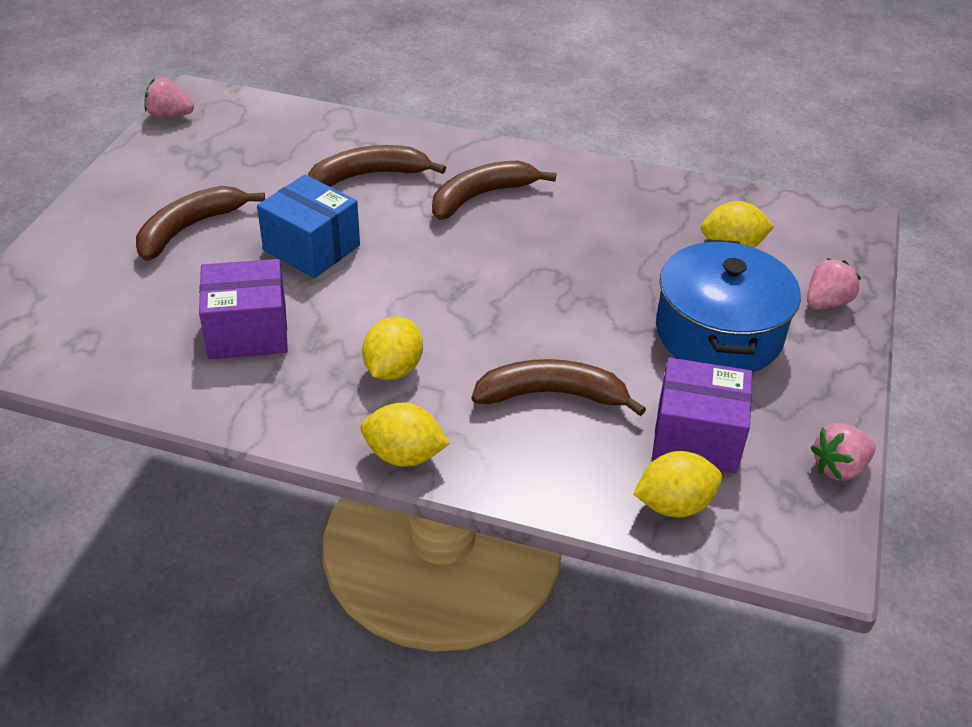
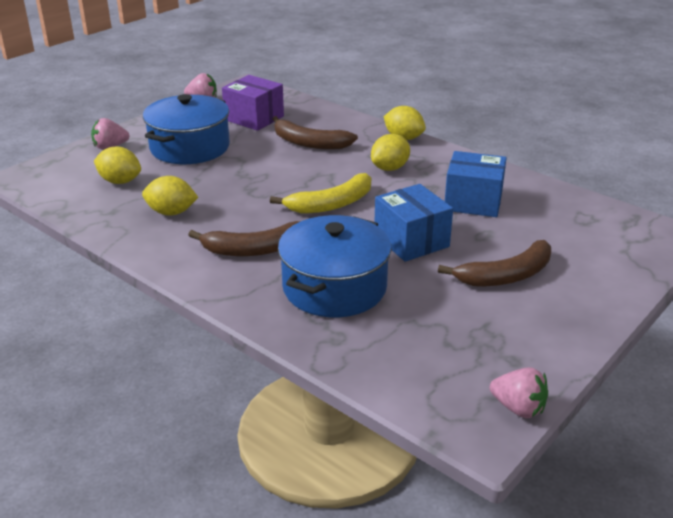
camera: 155 degrees left, 10 degrees down
purple box [199,259,288,359] -> blue box [445,151,507,217]
brown banana [308,145,446,187] -> blue pot [278,215,392,317]
yellow lemon [633,451,722,518] -> yellow lemon moved to [142,176,199,216]
none -> yellow banana [270,173,371,214]

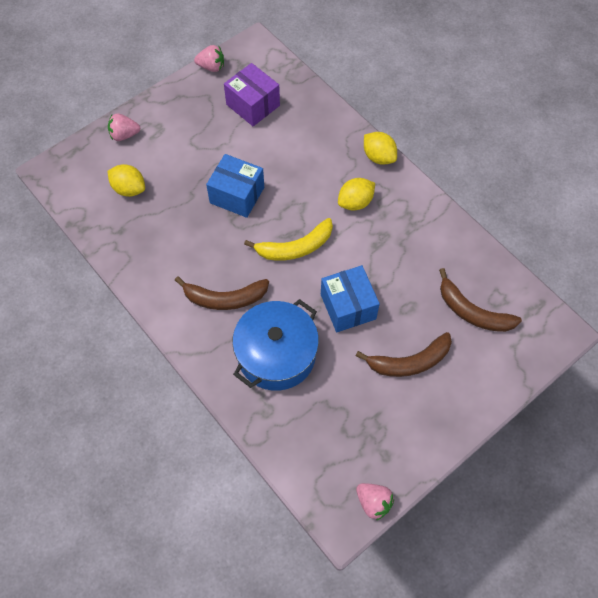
camera: 10 degrees right, 30 degrees up
yellow lemon [142,176,199,216] -> none
blue pot [143,94,230,164] -> none
brown banana [273,116,358,150] -> brown banana moved to [439,268,522,332]
blue box [445,151,507,217] -> blue box moved to [206,154,264,218]

